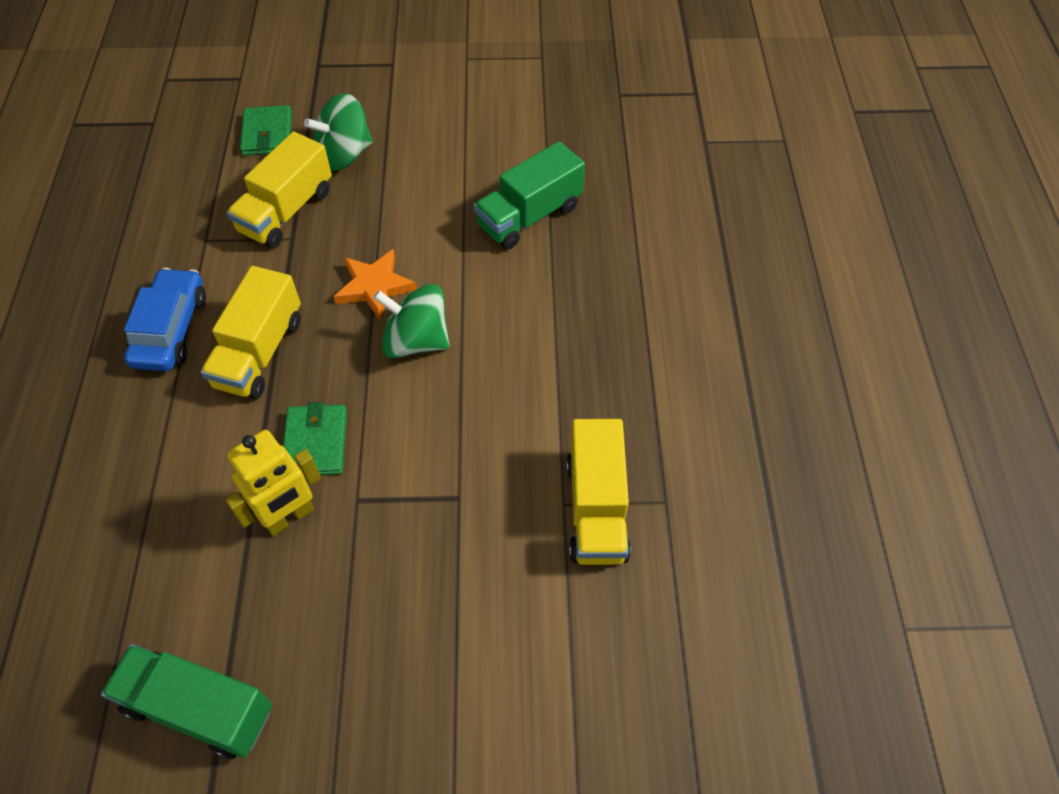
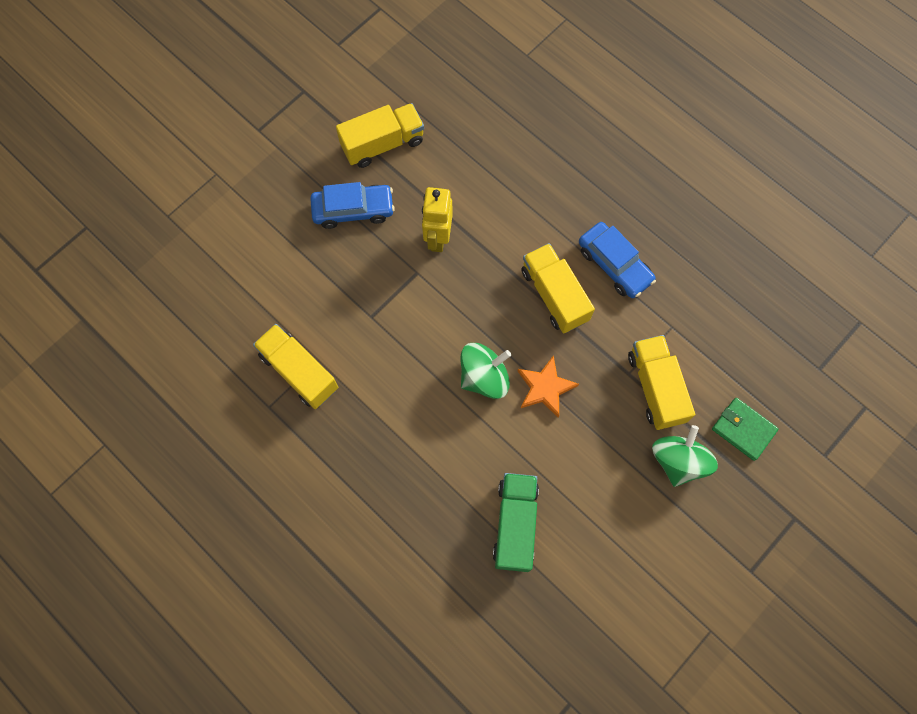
camera: 135 degrees right, 15 degrees up
green truck [101,644,272,759] -> yellow truck [336,103,424,168]
green wallet [283,402,347,475] -> none
none -> blue car [310,182,395,229]

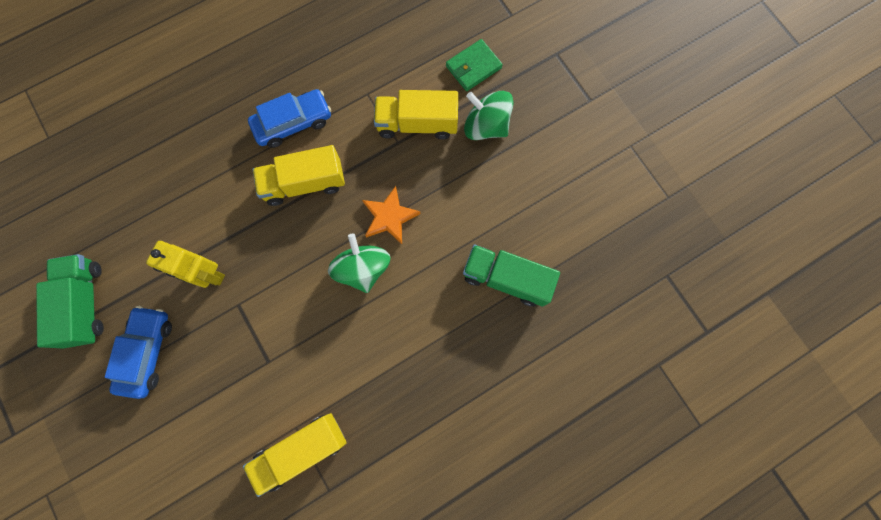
camera: 75 degrees left, 5 degrees up
yellow truck [336,103,424,168] -> green truck [36,254,104,349]

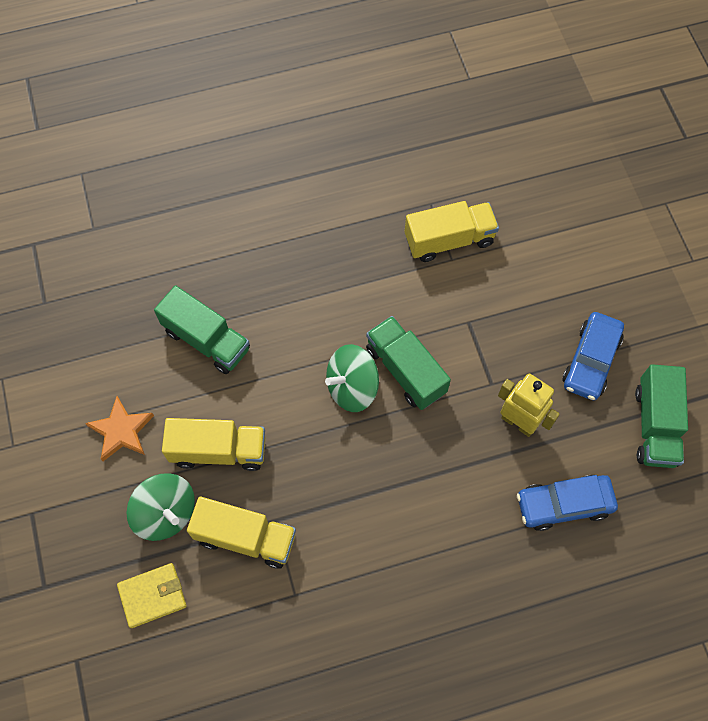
camera: 165 degrees left, 10 degrees down
blue car [248,89,331,148] -> blue car moved to [517,475,618,531]
yellow truck [253,145,345,206] -> yellow truck moved to [162,418,265,471]
green spinning top [328,233,391,293] -> green spinning top turned 60 degrees clockwise [325,344,379,412]
orange star [362,186,420,244] -> orange star moved to [85,396,154,461]
green wallet [446,39,503,91] -> yellow wallet [117,563,187,628]
none -> green truck [366,316,451,410]

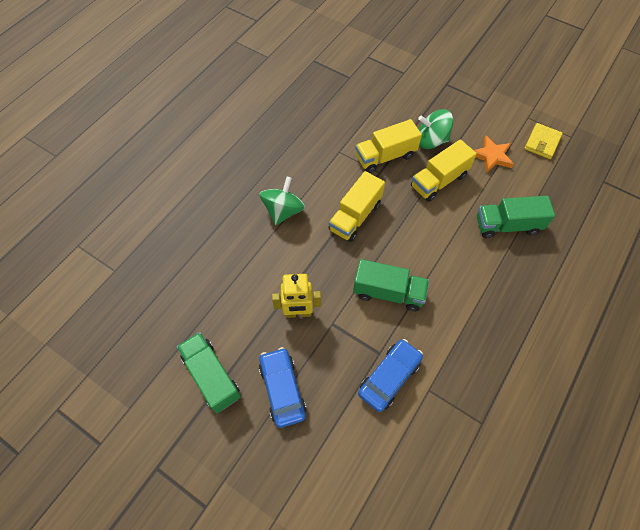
camera: 140 degrees right, 5 degrees down
yellow wallet [117,563,187,628] -> yellow wallet moved to [524,123,563,159]
green spinning top [325,344,379,412] -> green spinning top moved to [260,177,305,225]
yellow truck [405,201,499,262] -> yellow truck moved to [329,171,385,242]
blue car [517,475,618,531] -> blue car moved to [358,339,423,412]

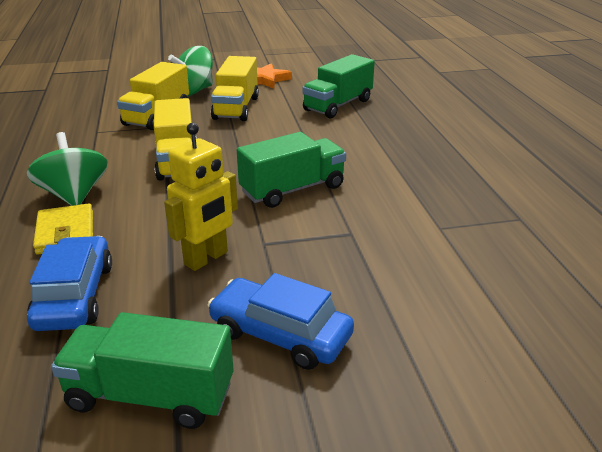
camera: 45 degrees left, 30 degrees down
blue car [358,339,423,412] -> blue car moved to [27,236,112,331]
yellow wallet [524,123,563,159] -> yellow wallet moved to [33,203,93,255]

